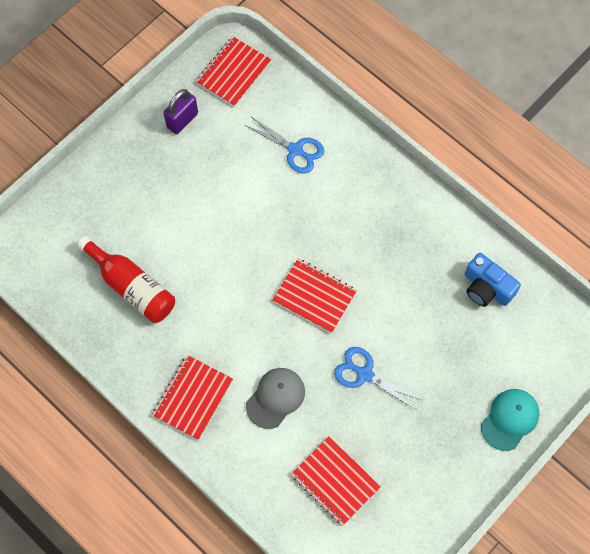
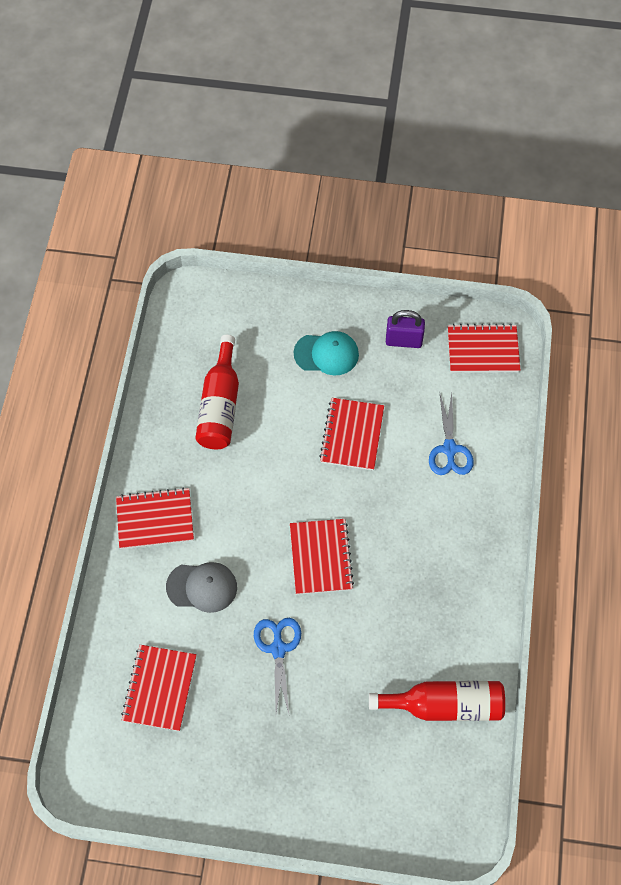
camera: 55 degrees right, 5 degrees down
blue camera [465,253,521,307] -> red bottle [369,681,505,721]
turquoise cap [481,389,539,451] -> turquoise cap moved to [294,331,359,376]
none -> red notebook [319,398,384,471]

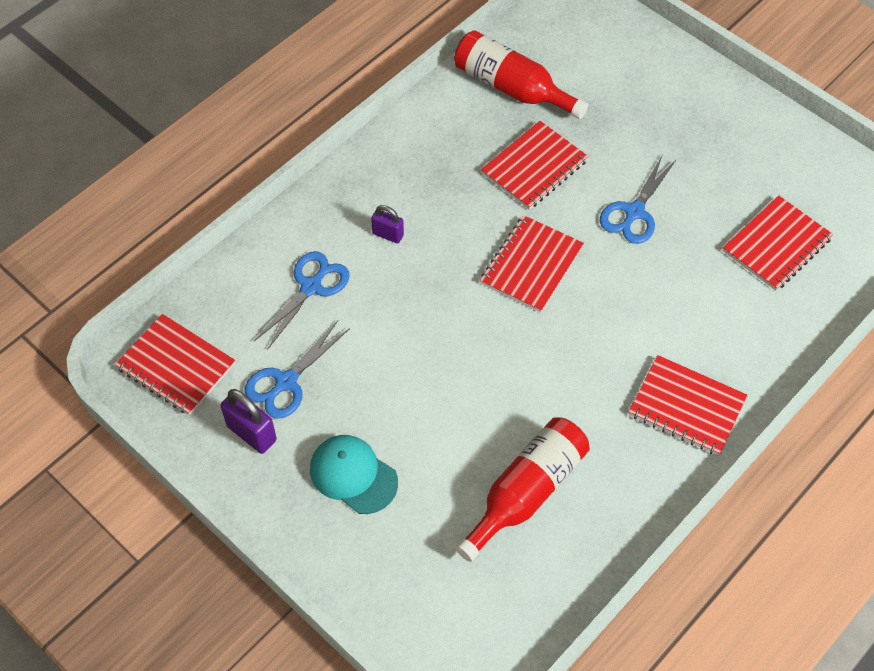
camera: 145 degrees left, 5 degrees down
grey cap [166,562,237,613] -> none
red notebook [319,398,384,471] -> red notebook moved to [481,121,588,210]
none -> blue scissors [245,320,350,419]
none -> purple padlock [371,205,404,243]

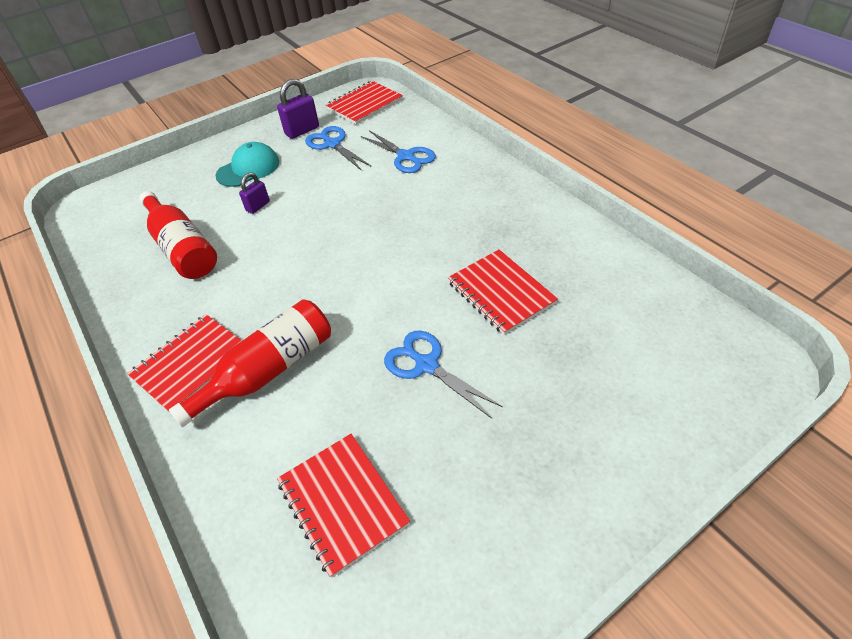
camera: 105 degrees right, 10 degrees down
purple padlock [371,205,404,243] -> purple padlock moved to [239,172,270,214]
red bottle [454,30,588,119] -> red bottle moved to [169,299,331,427]
red notebook [480,215,584,313] -> none

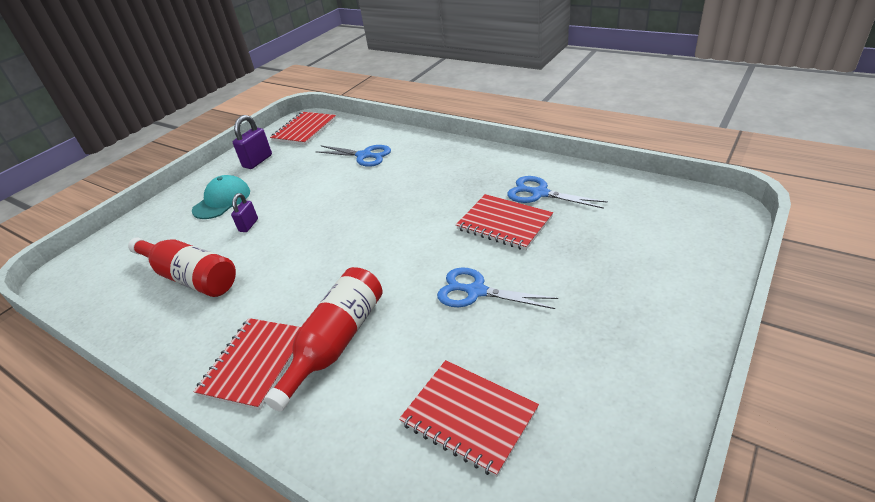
camera: 20 degrees left, 10 degrees down
blue scissors [305,126,372,171] -> blue scissors moved to [507,176,608,209]

